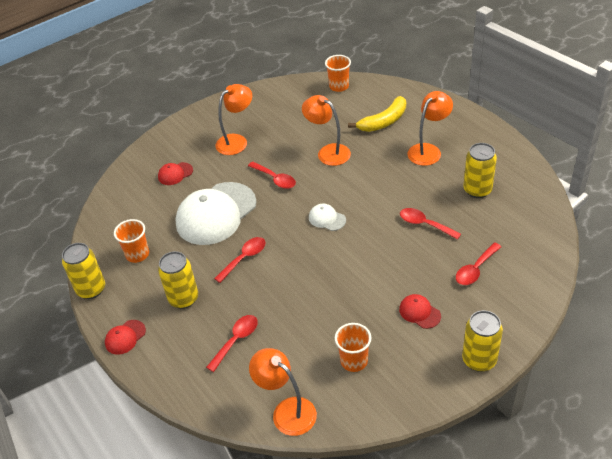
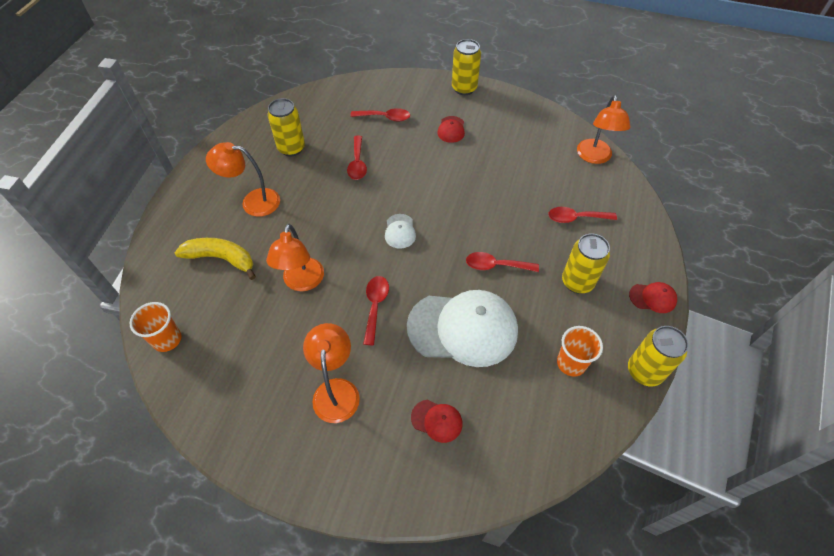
camera: 130 degrees left, 10 degrees up
orange lamp [215,84,252,155] -> orange lamp turned 75 degrees clockwise [303,323,360,423]
orange cup [335,323,371,372] -> none

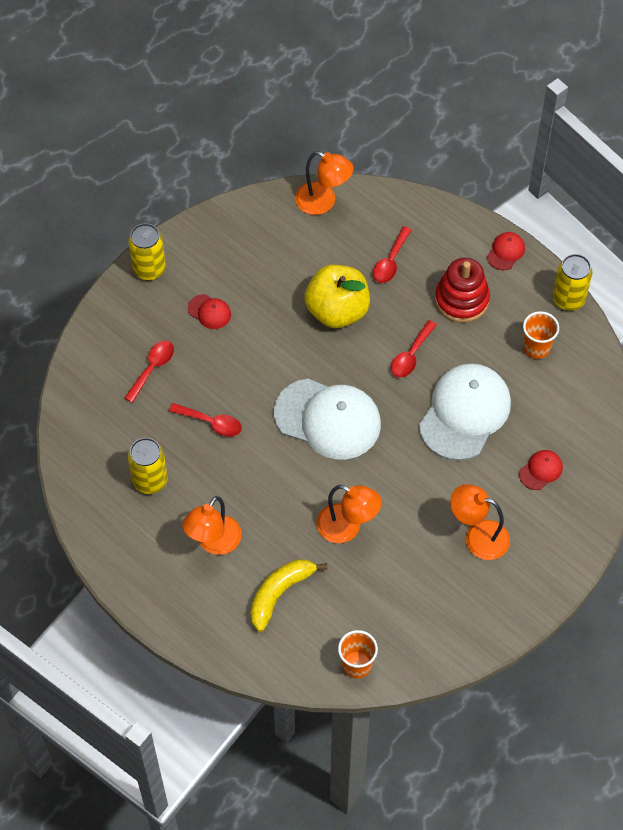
camera: 65 degrees left, 5 degrees up
red spoon [363,276,389,345] -> none
white cap [385,214,416,249] -> white cap [274,379,381,459], size x2.32
yellow can [562,233,610,294] -> red stacking toy [435,258,490,323]
none -> yellow apple [304,265,370,328]

